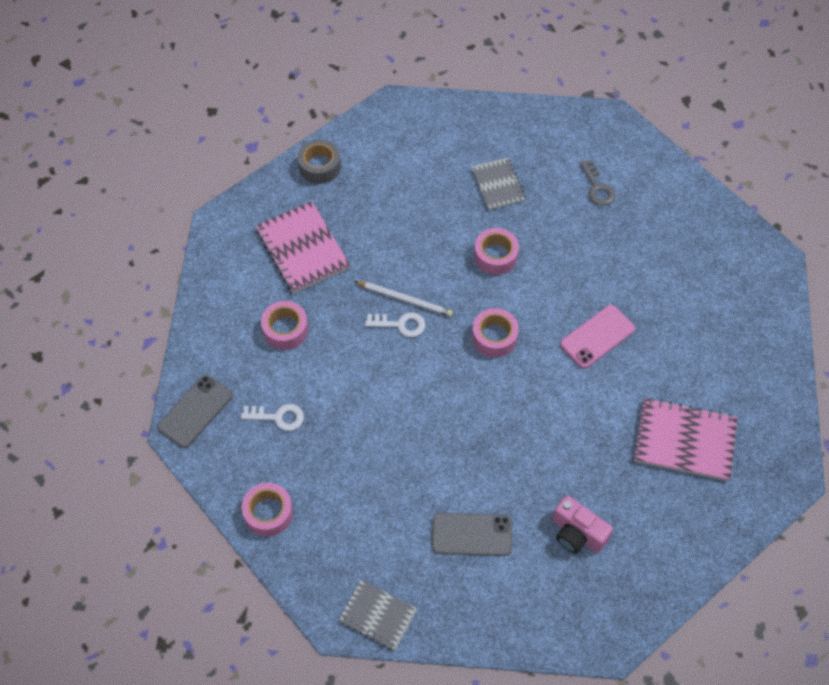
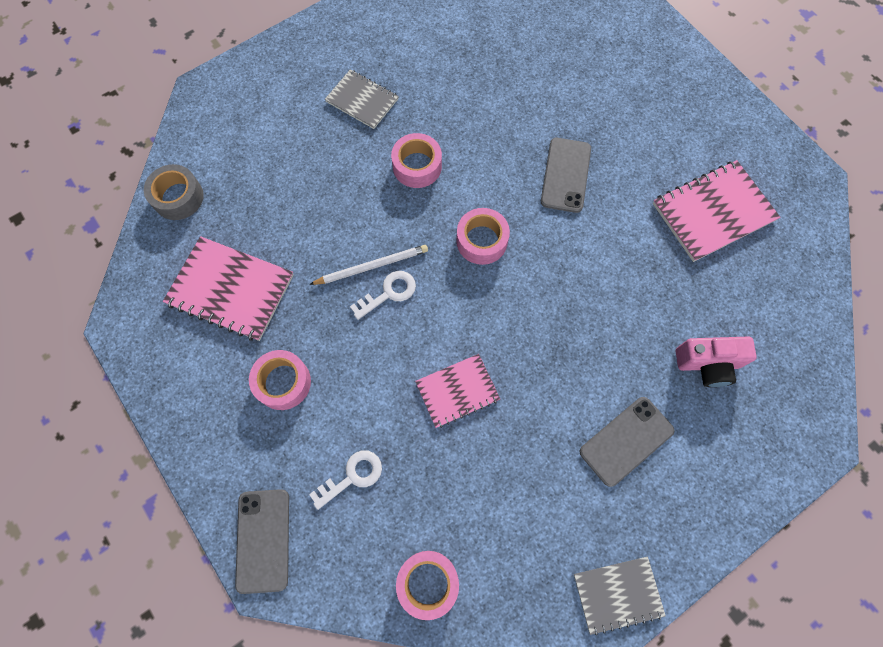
camera: 40 degrees left, 10 degrees up
pink phone [560,305,635,369] -> grey phone [541,138,591,213]
grey key [580,160,616,206] -> none
none -> pink notebook [415,354,500,428]

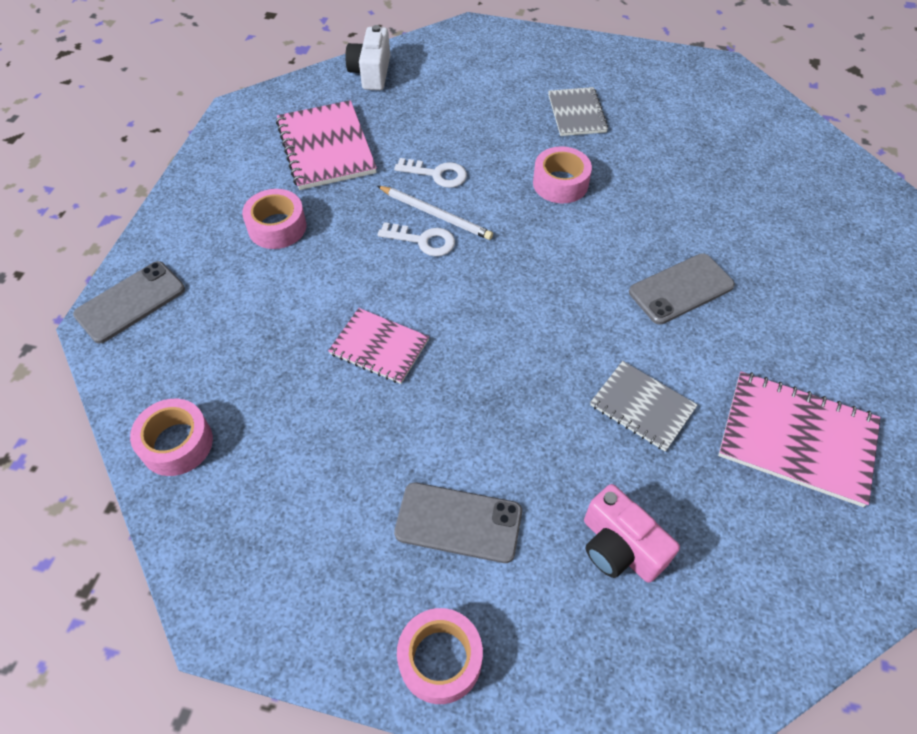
camera: 50 degrees right, 15 degrees down
grey tape [144,164,204,220] -> white camera [345,25,390,90]
white key [309,450,382,510] -> white key moved to [394,158,467,188]
pink tape [456,208,510,265] -> pink tape moved to [397,608,483,704]
grey notebook [574,557,666,635] -> grey notebook moved to [590,361,698,451]

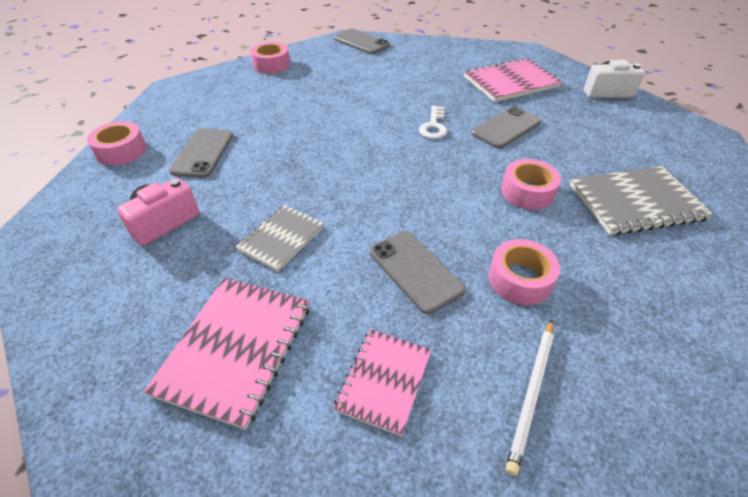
camera: 85 degrees right, 10 degrees down
pink tape [242,189,307,249] -> pink tape moved to [488,239,560,305]
pink notebook [328,308,429,384] -> pink notebook moved to [333,329,431,437]
white pencil [378,186,493,240] -> white pencil moved to [505,320,554,476]
white key [394,158,467,188] -> grey phone [471,106,541,149]
grey notebook [548,87,608,136] -> grey notebook [570,166,713,235], size x1.58

